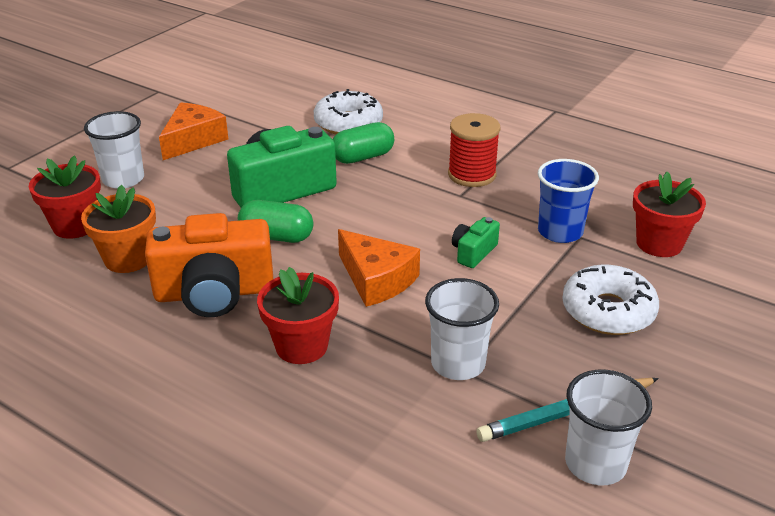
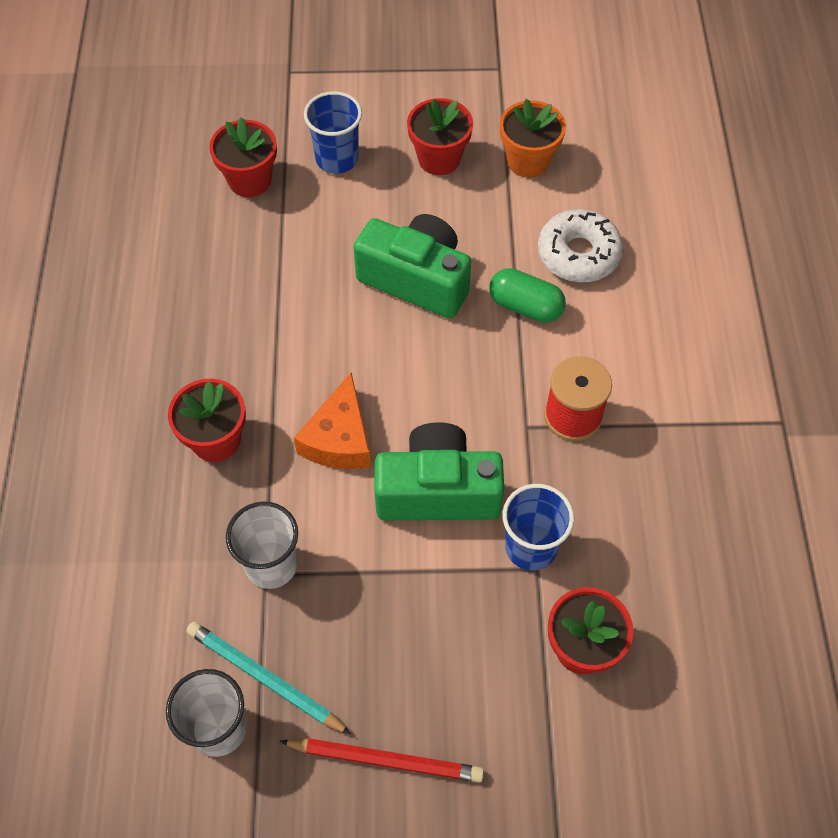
camera: 55 degrees right, 25 degrees up
orange flower pot [81,185,156,273] -> orange flower pot moved to [500,99,566,178]
white cup [84,111,144,189] -> blue cup [304,91,362,174]
orange camera [145,213,273,317] -> none
orange cheese [159,102,228,160] -> red flower pot [407,98,473,175]
green capsule [238,200,313,243] -> none
green camera [452,217,500,268] -> green camera [374,422,504,520], size x2.14
white donut [562,265,659,335] -> none
none -> red pencil [279,738,484,783]

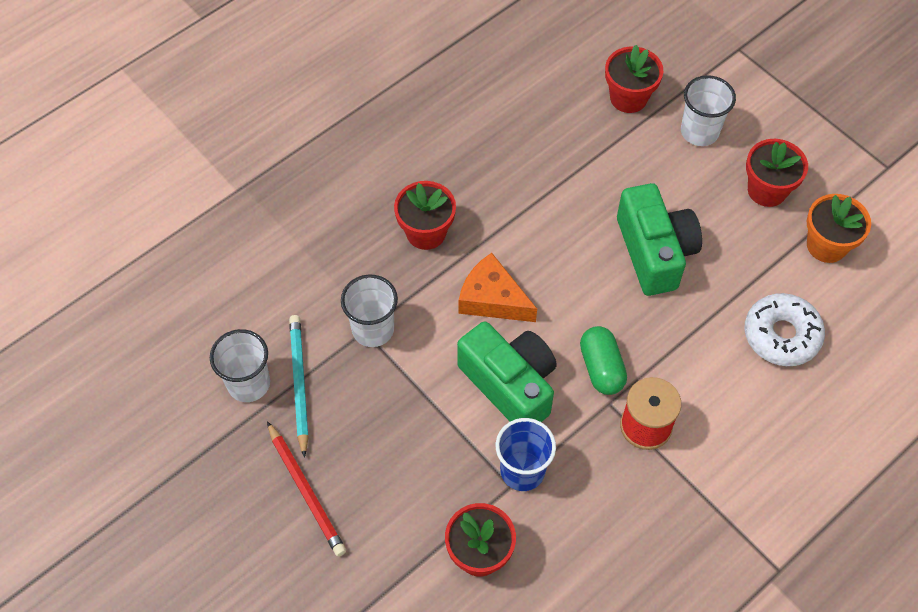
camera: 50 degrees right, 0 degrees up
orange cheese [294,373,371,469] -> orange cheese turned 60 degrees clockwise [459,253,537,322]
blue cup [304,91,362,174] -> white cup [681,75,736,146]
green capsule [489,268,566,323] -> green capsule moved to [580,326,627,395]

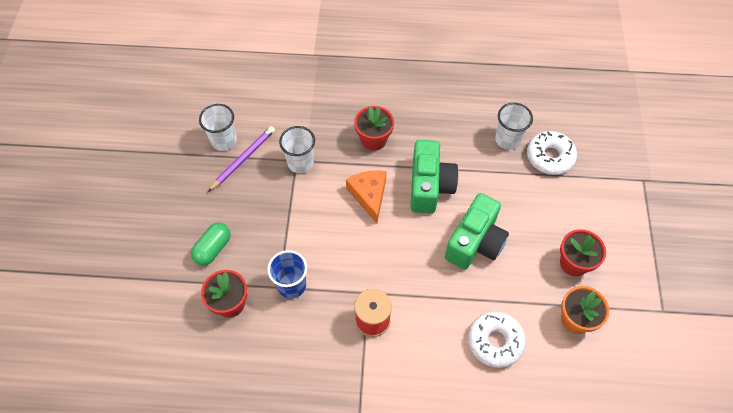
camera: 45 degrees right, 0 degrees up
red pencil [267,421,346,557] -> none
turquoise pencil [289,315,309,458] -> purple pencil [208,126,275,192]
green camera [457,322,557,422] -> green camera moved to [410,140,459,213]
green capsule [580,326,627,395] -> green capsule moved to [191,223,231,266]
red flower pot [605,45,663,113] -> white donut [527,131,577,175]
white cup [681,75,736,146] -> white cup moved to [495,103,533,150]

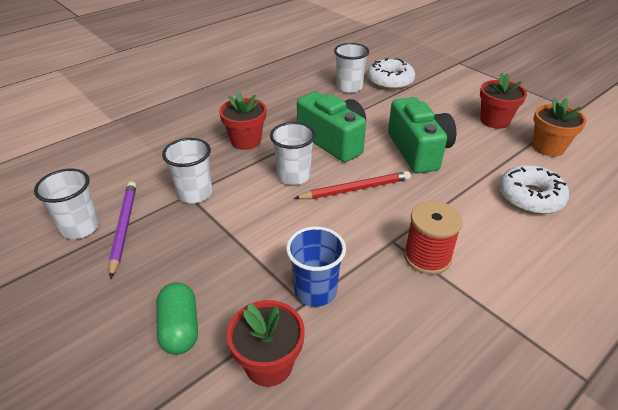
camera: 45 degrees left, 20 degrees down
orange cheese [346,170,386,223] -> white cup [270,122,316,185]
none -> red pencil [294,171,411,199]

